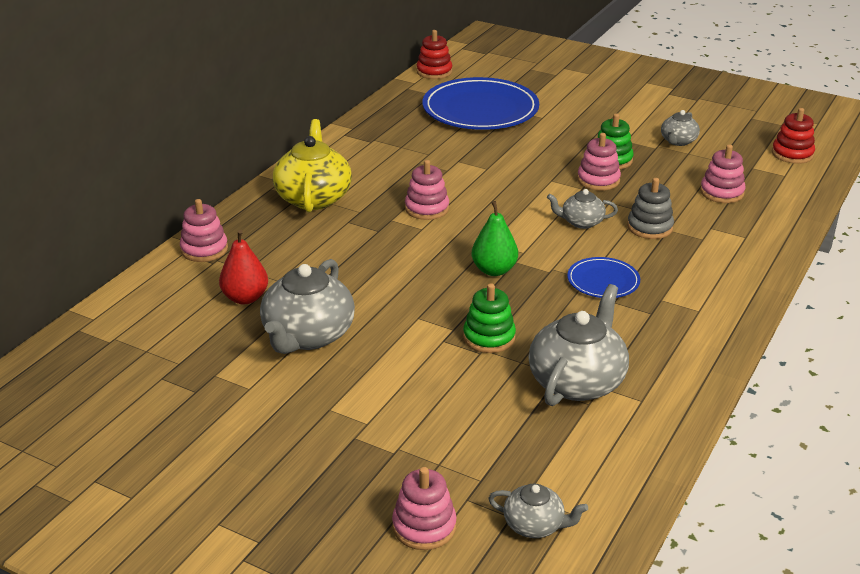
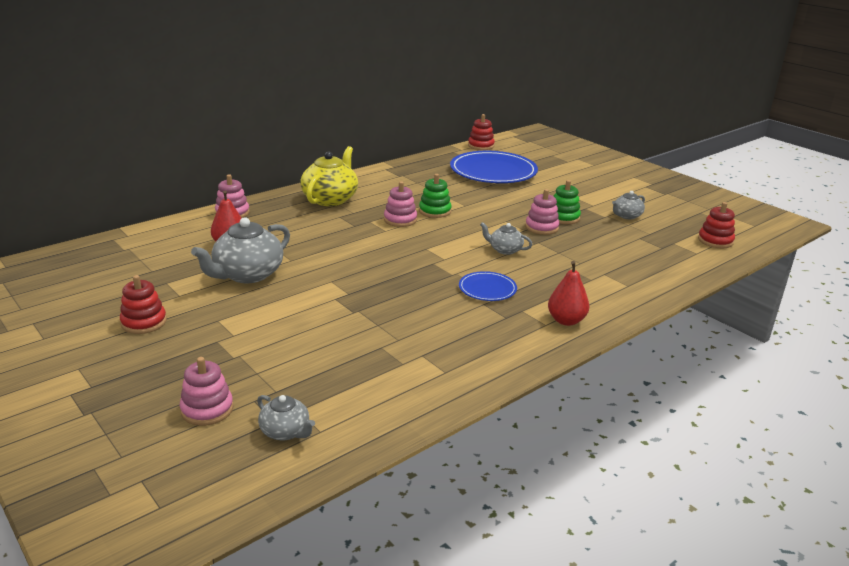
camera: 20 degrees right, 5 degrees down
green stacking toy [463,283,516,353] -> green stacking toy moved to [419,174,452,218]
green pear [472,201,518,276] -> none
grey teapot [529,284,629,406] -> none
grey stacking toy [627,178,674,239] -> none
pink stacking toy [700,145,746,203] -> none
none -> red stacking toy [120,275,167,334]
none -> red pear [548,261,589,326]

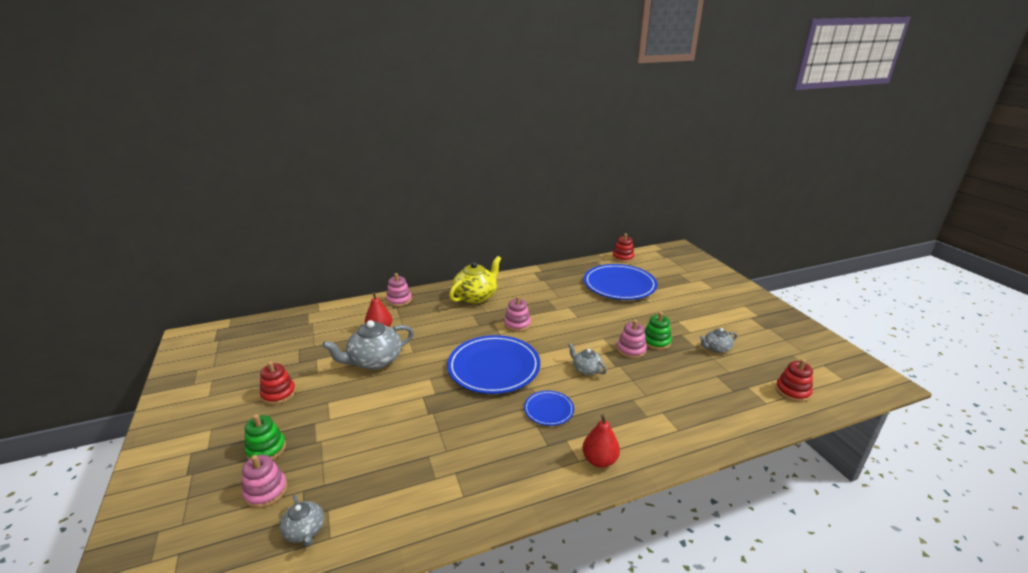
camera: 20 degrees right, 0 degrees up
green stacking toy [419,174,452,218] -> green stacking toy moved to [244,414,286,460]
none -> blue plate [447,335,540,394]

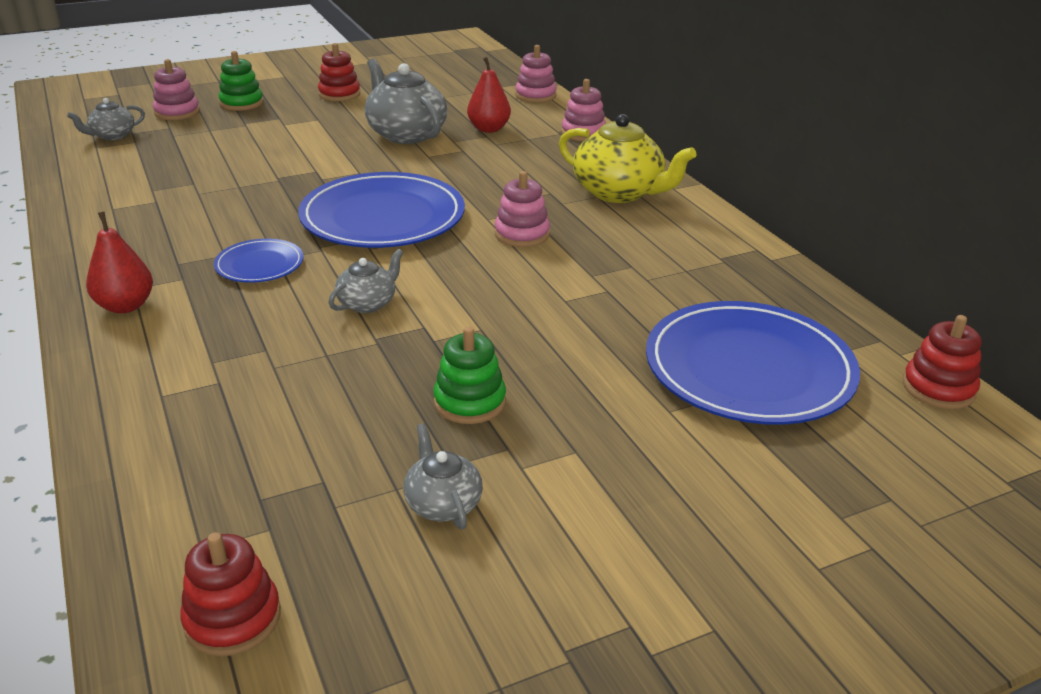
camera: 85 degrees right, 5 degrees up
pink stacking toy [617,320,647,359] -> pink stacking toy moved to [515,45,557,103]

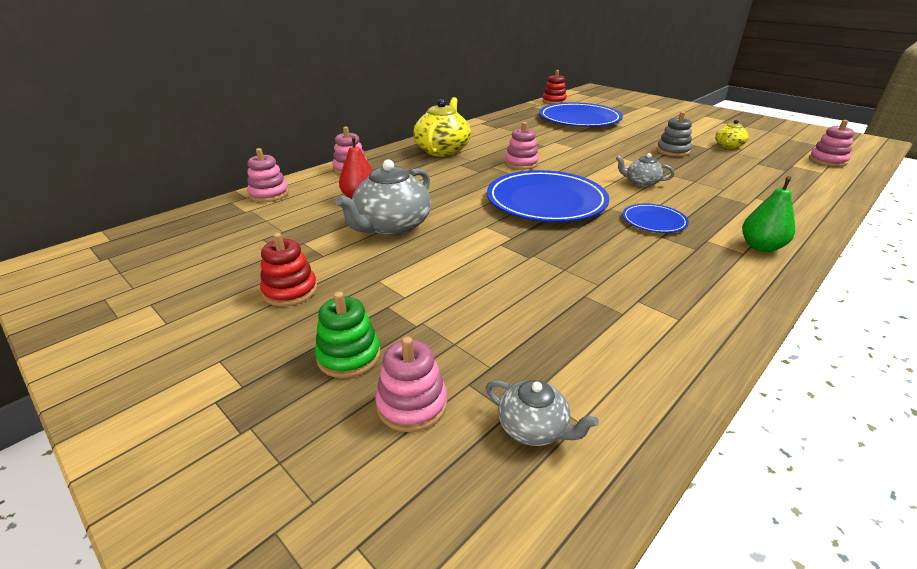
camera: 110 degrees left, 0 degrees up
red pear [86,212,153,313] -> green pear [742,176,795,252]
red stacking toy [180,532,281,657] -> pink stacking toy [809,120,854,167]
grey teapot [403,423,483,530] -> yellow teapot [715,120,748,149]
green stacking toy [433,326,506,424] -> grey stacking toy [657,112,692,157]

